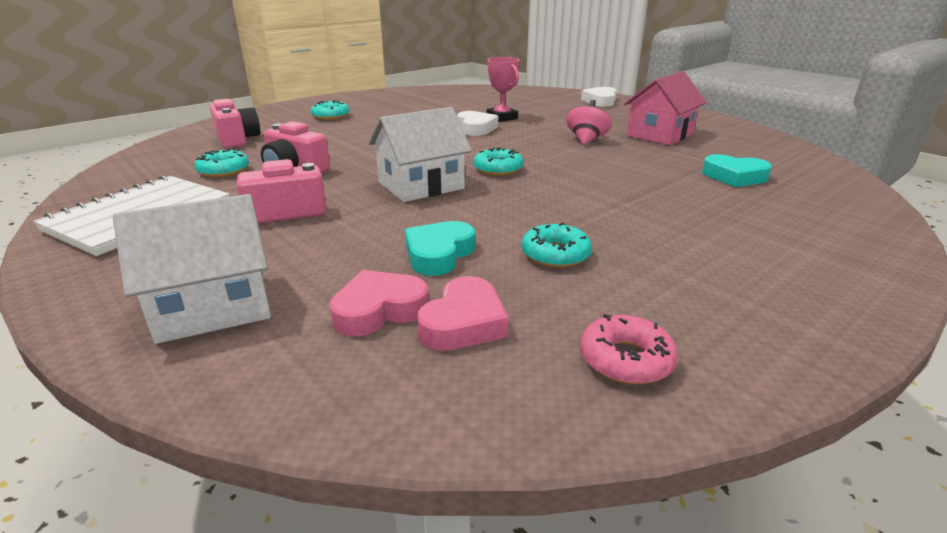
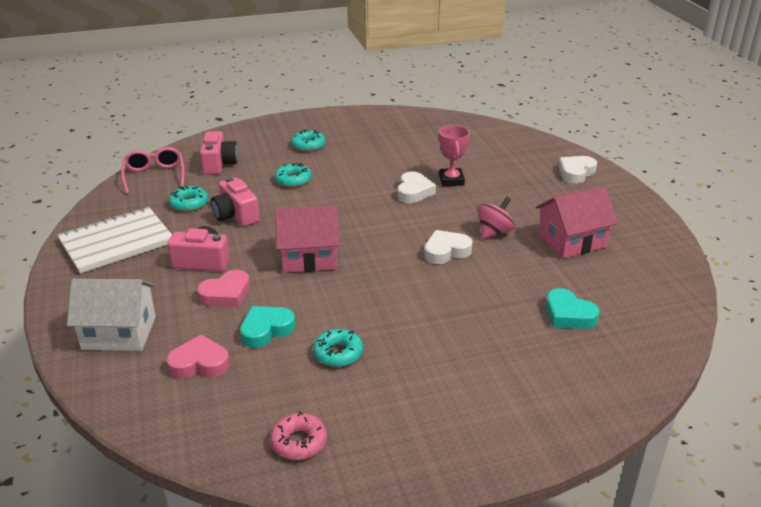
camera: 25 degrees right, 5 degrees up
white house [369,107,472,202] -> pink house [275,206,340,273]
pink heart [417,276,509,351] -> pink heart moved to [197,270,250,308]
turquoise donut [473,147,523,176] -> turquoise donut moved to [275,163,312,187]
none -> pink glasses [121,147,185,194]
none -> white heart [424,230,472,264]

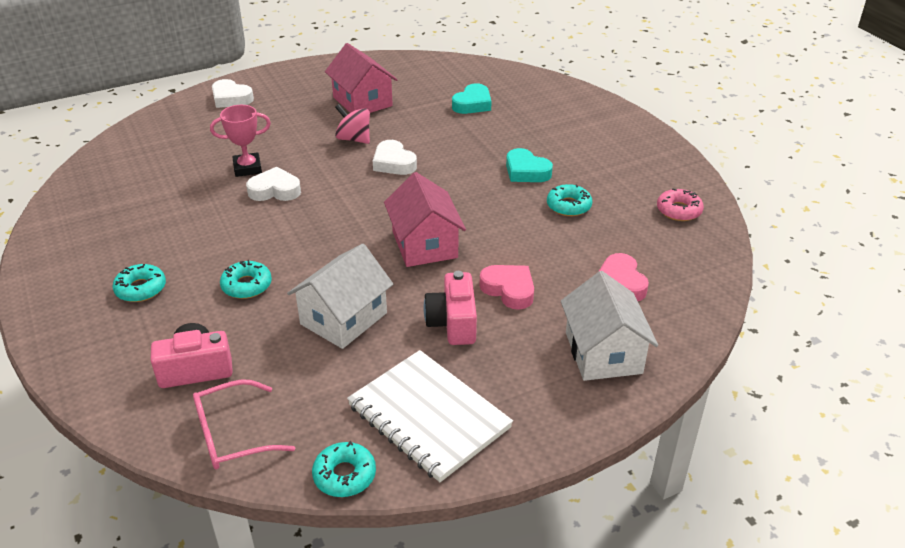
camera: 100 degrees left, 5 degrees up
turquoise donut [169,185,208,212] -> turquoise donut moved to [312,441,376,497]
pink camera [211,177,260,226] -> white house [287,244,393,349]
turquoise heart [240,306,295,348] -> turquoise heart moved to [506,148,553,182]

